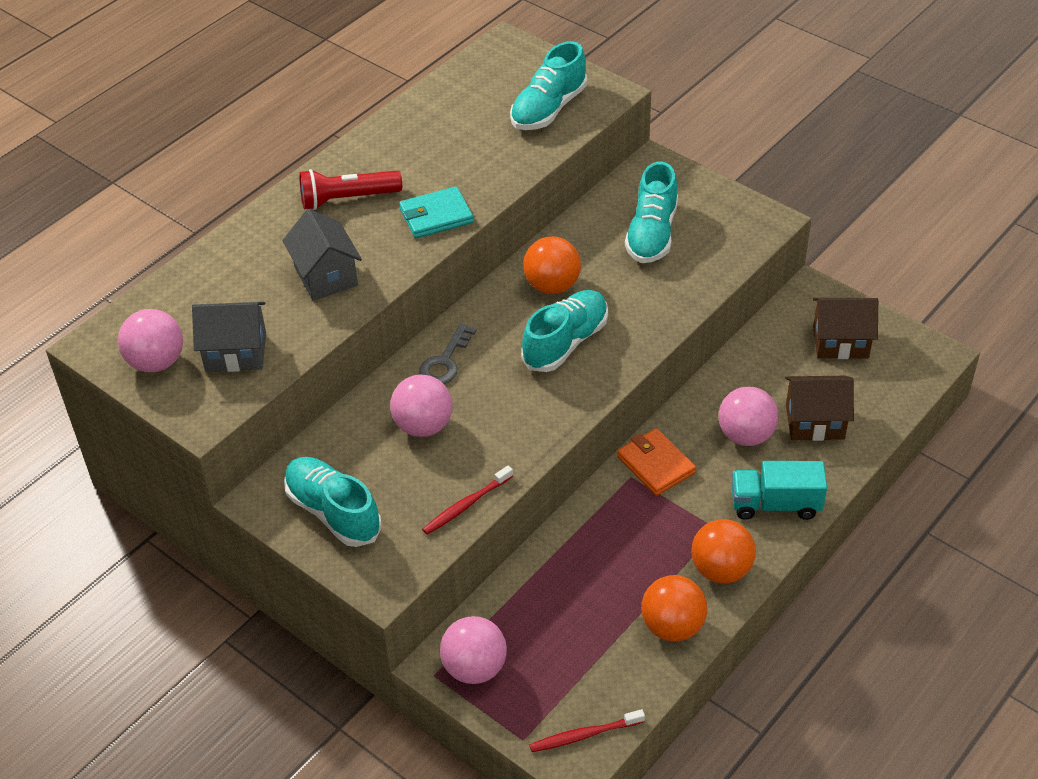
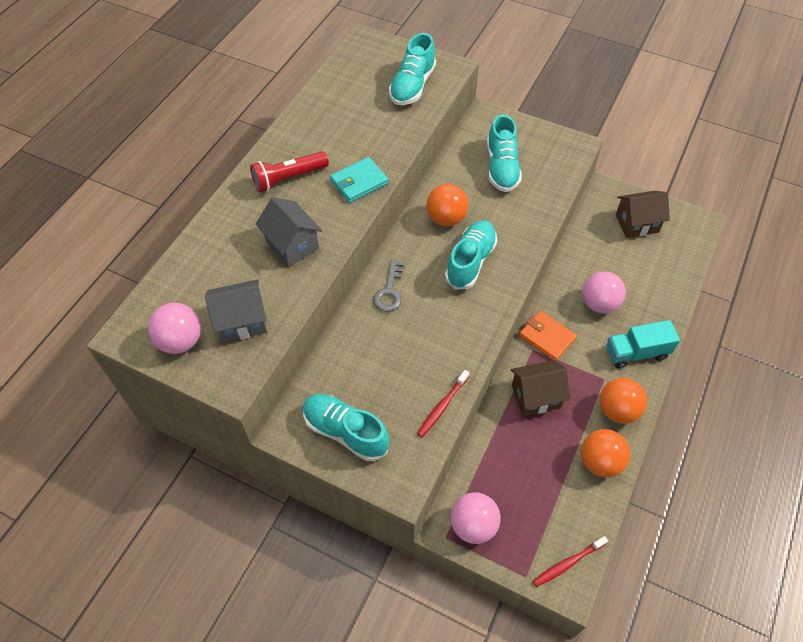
camera: 15 degrees left, 10 degrees up
pink ball [390,374,453,437] -> none
brown house [785,376,854,441] -> brown house moved to [511,360,570,416]

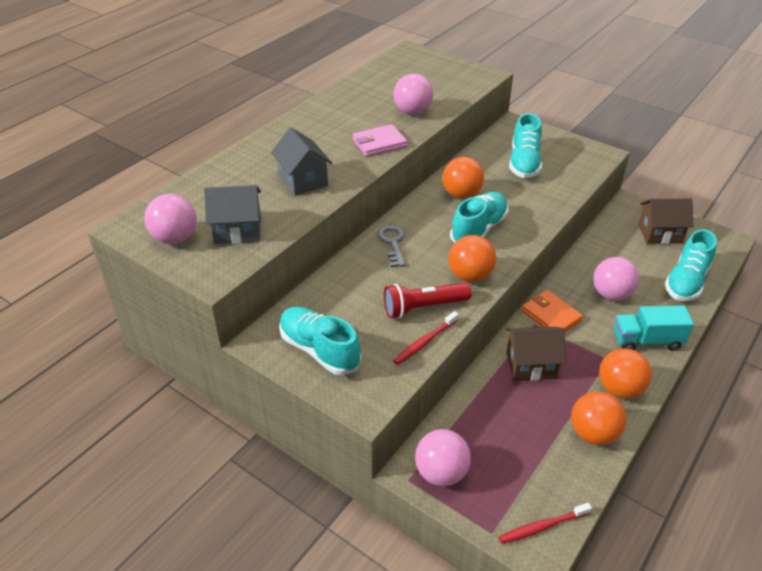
camera: 10 degrees right, 15 degrees down
red flashlight [250,151,329,193] -> red flashlight moved to [384,283,471,318]
turquoise wallet [330,157,389,203] -> pink wallet [352,124,407,157]
grey key [373,259,404,312] -> grey key turned 150 degrees clockwise [377,225,406,267]
turquoise shoe [389,33,436,105] -> turquoise shoe moved to [665,229,717,301]
none -> pink ball [393,74,433,115]
none -> orange ball [449,235,496,282]

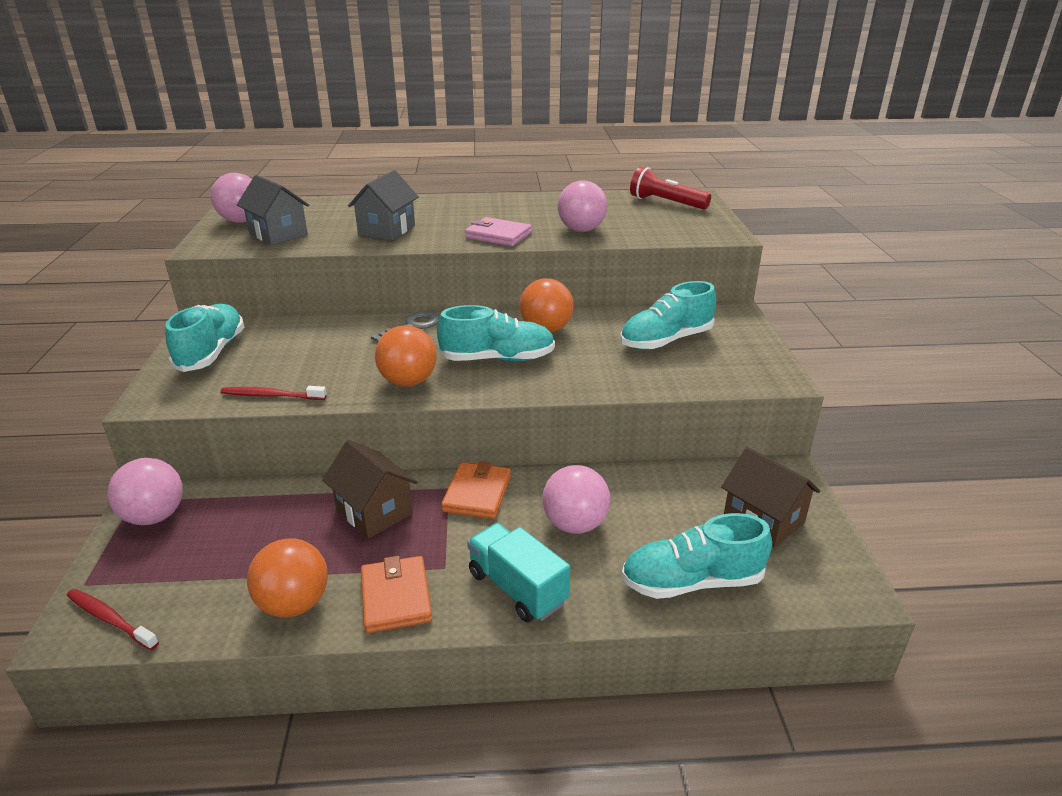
camera: 50 degrees right, 10 degrees down
red flashlight [384,283,471,318] -> red flashlight moved to [630,167,711,210]
orange ball [599,348,652,399] -> orange wallet [361,556,432,633]

